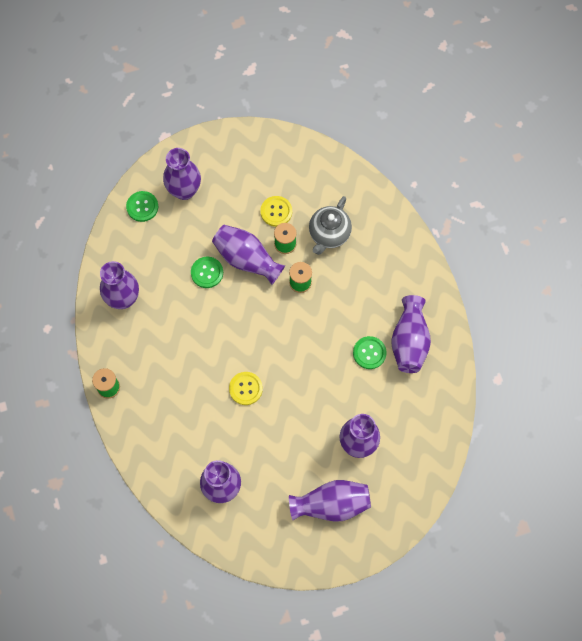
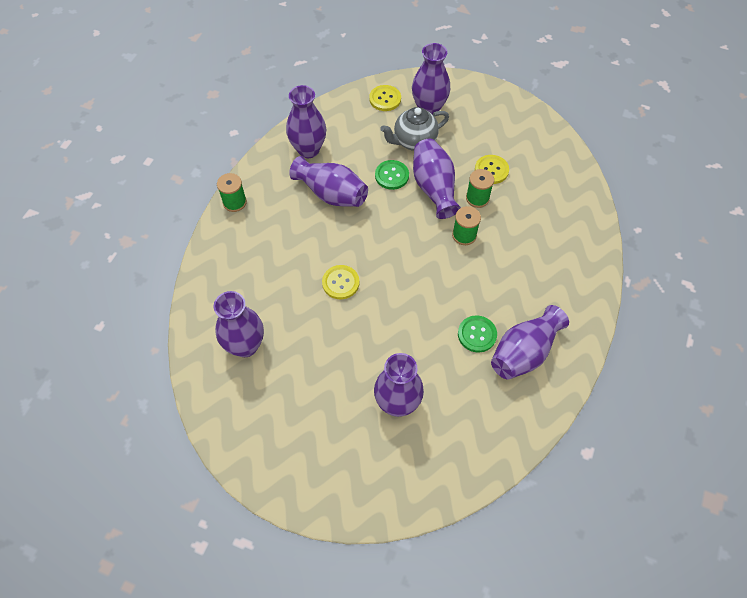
camera: 40 degrees right, 10 degrees down
green button [126,191,158,222] -> yellow button [369,85,401,111]
purple vase [289,480,371,521] -> purple vase moved to [289,156,368,207]
grey teapot [309,196,352,255] -> grey teapot moved to [380,107,449,151]

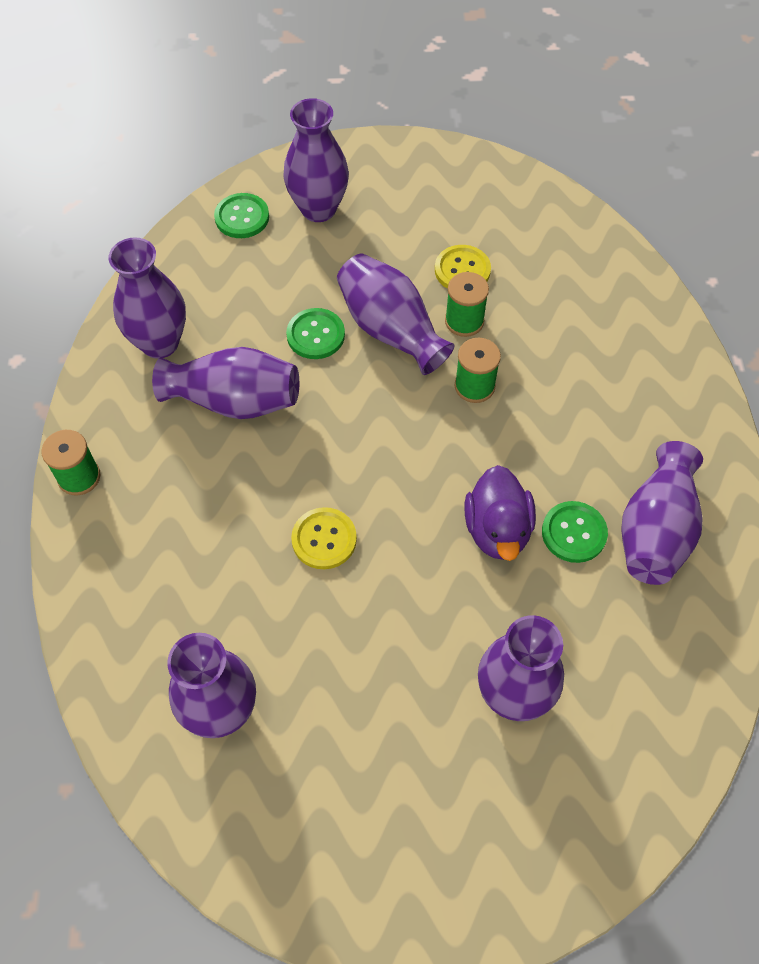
camera: 25 degrees left, 0 degrees up
yellow button [369,85,401,111] -> green button [214,193,269,238]
grey teapot [380,107,449,151] -> none
none -> purple duck [465,465,536,561]

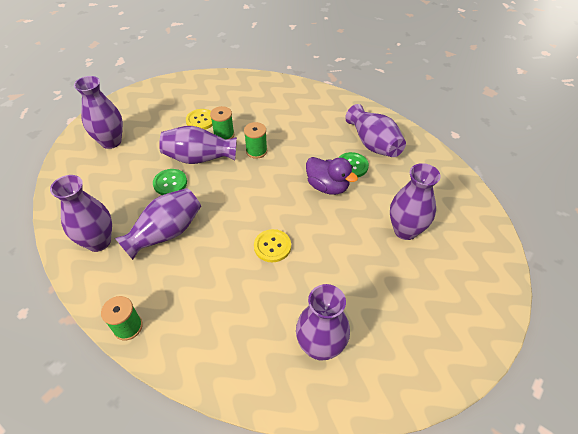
camera: 50 degrees left, 10 degrees down
green button [214,193,269,238] -> none

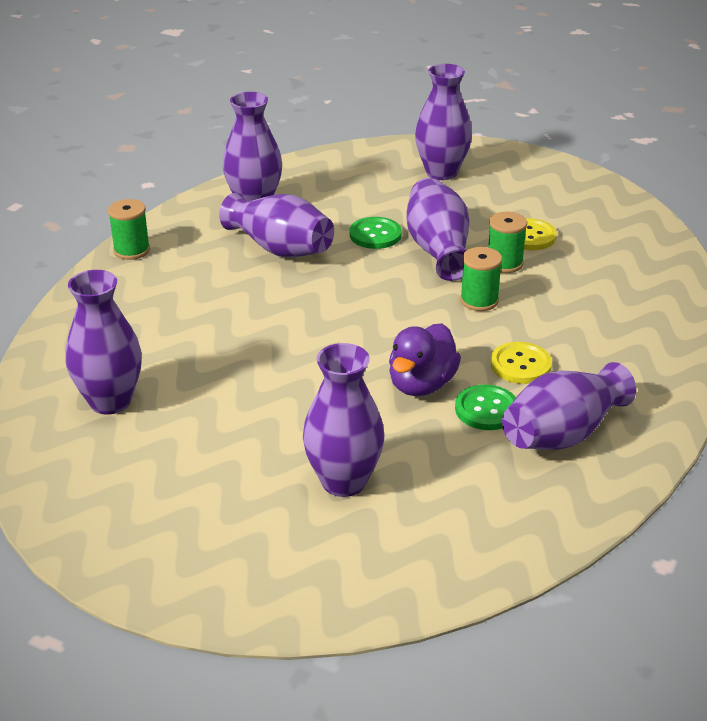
camera: 80 degrees right, 15 degrees down
yellow button [254,229,291,262] -> yellow button moved to [490,342,552,384]

